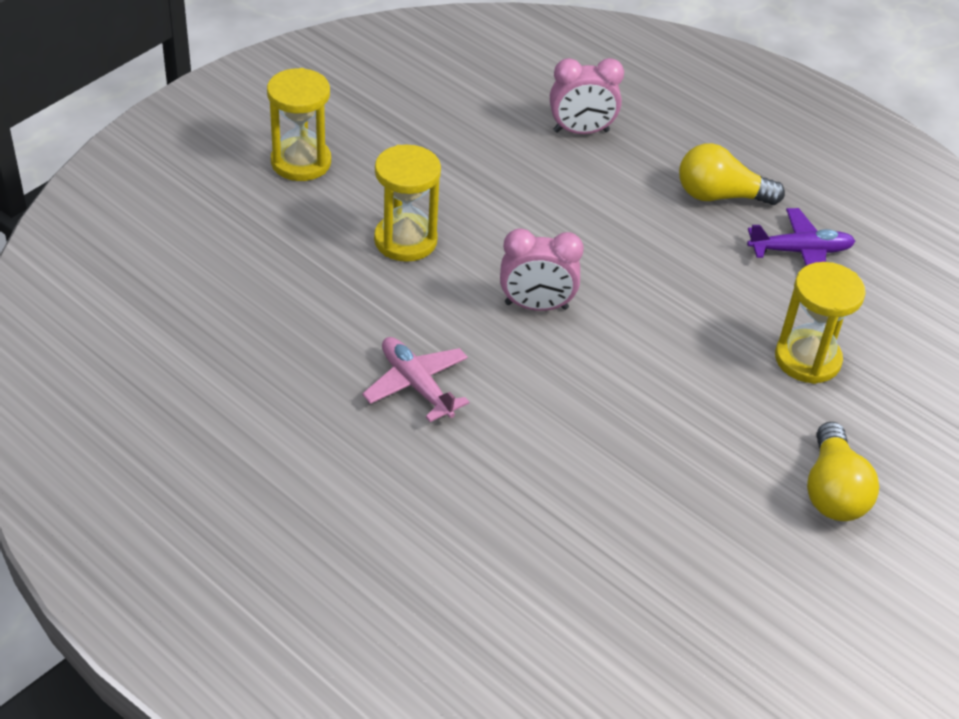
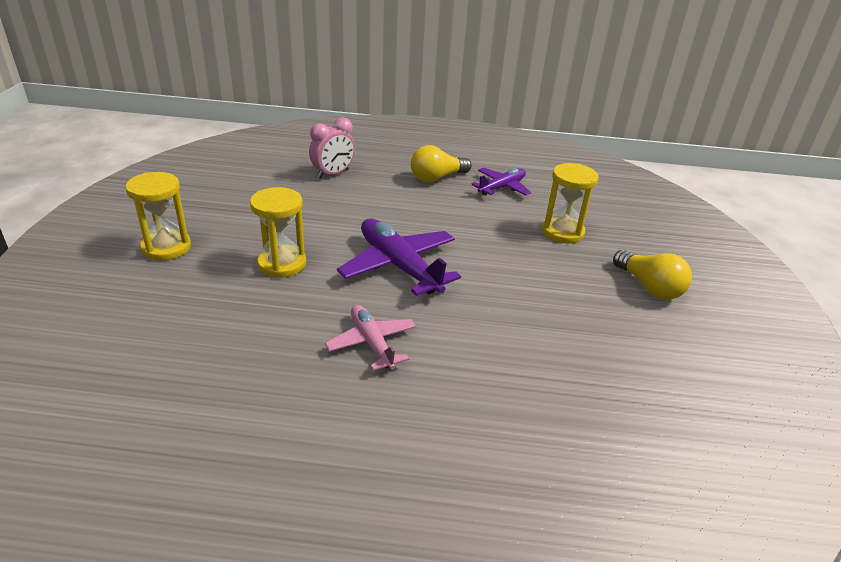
camera: 35 degrees left, 10 degrees down
pink plane [362,337,469,422] -> pink plane turned 45 degrees clockwise [325,305,416,371]
pink clock [500,228,584,311] -> purple plane [337,219,461,296]

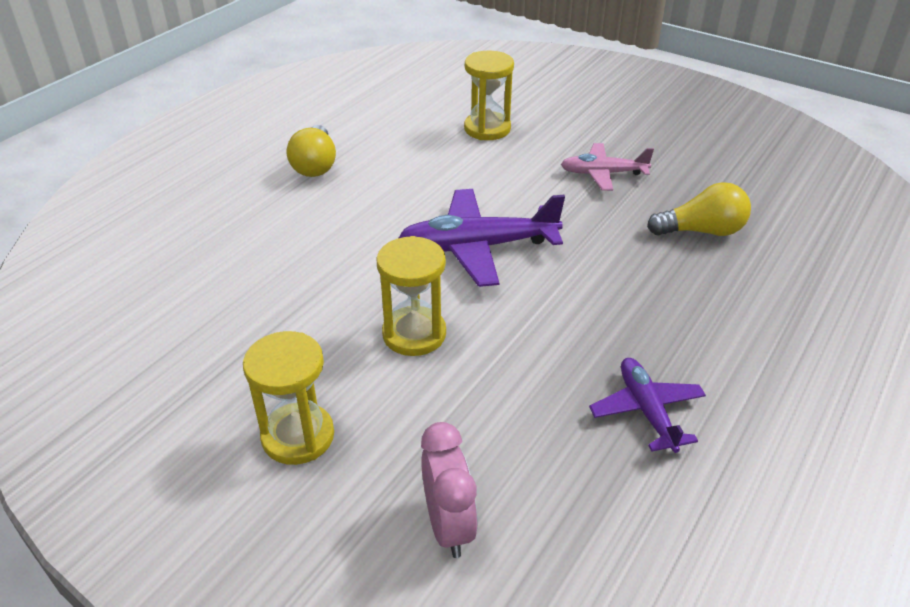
camera: 60 degrees left, 5 degrees up
pink clock [309,117,355,179] -> pink clock moved to [421,422,478,558]
pink plane [325,305,416,371] -> pink plane moved to [561,143,654,191]
purple plane [471,168,531,196] -> purple plane moved to [589,358,706,453]
yellow light bulb [613,250,692,300] -> yellow light bulb moved to [647,182,751,236]

